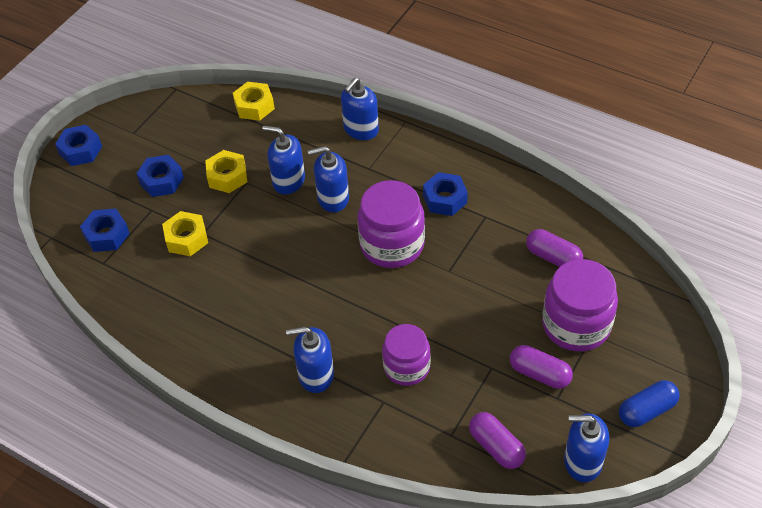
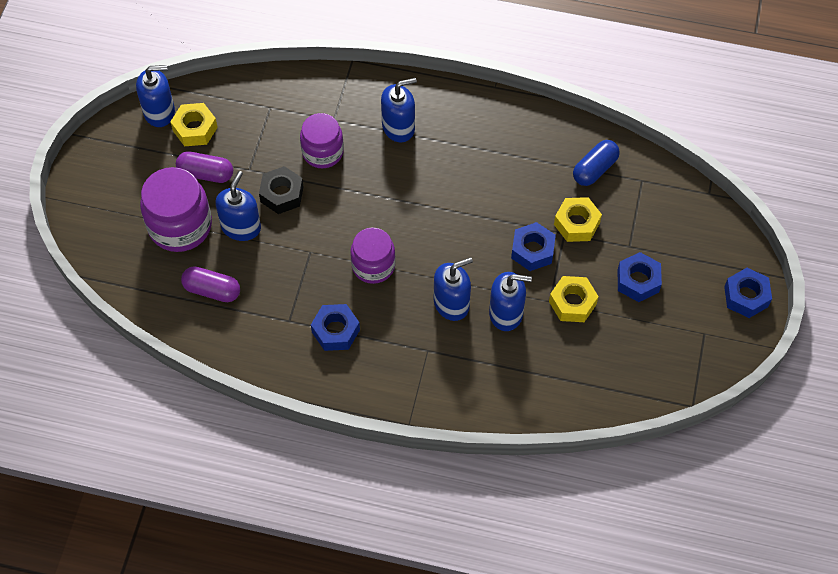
camera: 160 degrees right, 10 degrees up
blue nut [80,209,130,252] -> blue nut moved to [511,222,556,271]
yellow nut [233,82,275,121] -> yellow nut moved to [170,103,218,146]
blue soap dispenser [341,77,379,140] -> blue soap dispenser moved to [216,171,261,241]
purple jar [358,180,425,268] -> purple jar [350,227,396,284], size x0.67
purple capsule [469,412,526,469] -> none
blue capsule [619,380,680,427] -> blue capsule moved to [573,140,620,186]
none -> black nut [259,166,303,214]

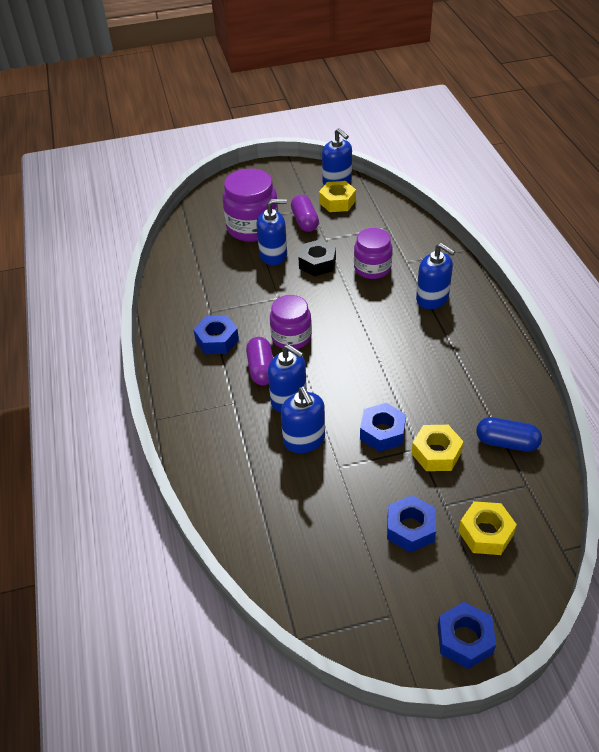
camera: 65 degrees right, 15 degrees down
purple capsule [181,266,240,302] -> purple capsule moved to [246,337,273,385]
yellow nut [549,276,599,322] -> yellow nut moved to [459,501,517,555]

